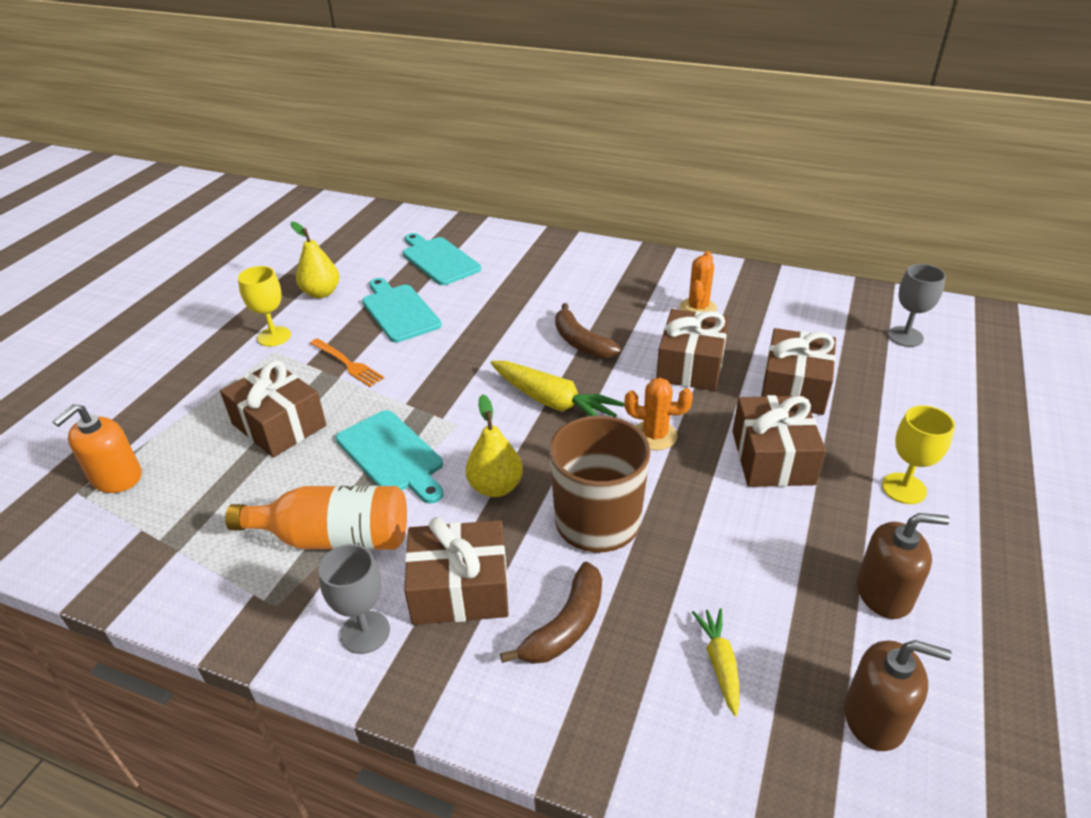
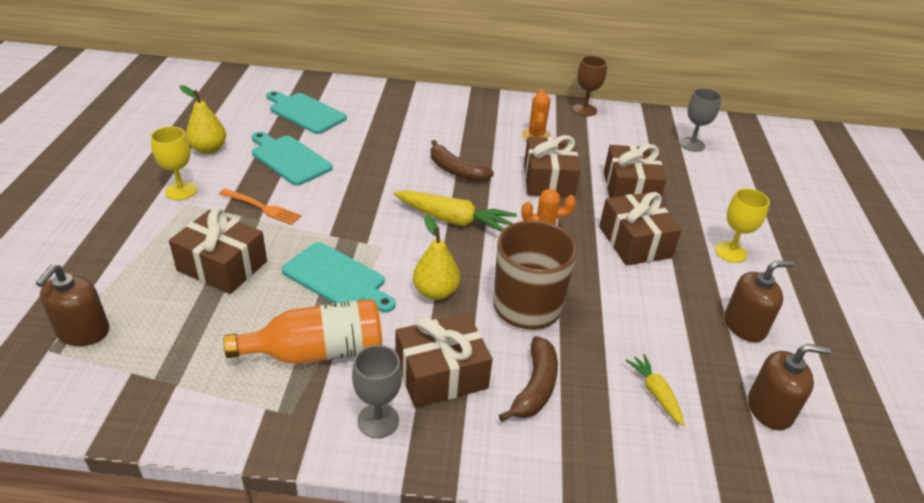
camera: 20 degrees left, 0 degrees up
orange soap dispenser [52,404,141,493] -> brown soap dispenser [36,264,109,346]
none -> brown goblet [573,56,607,116]

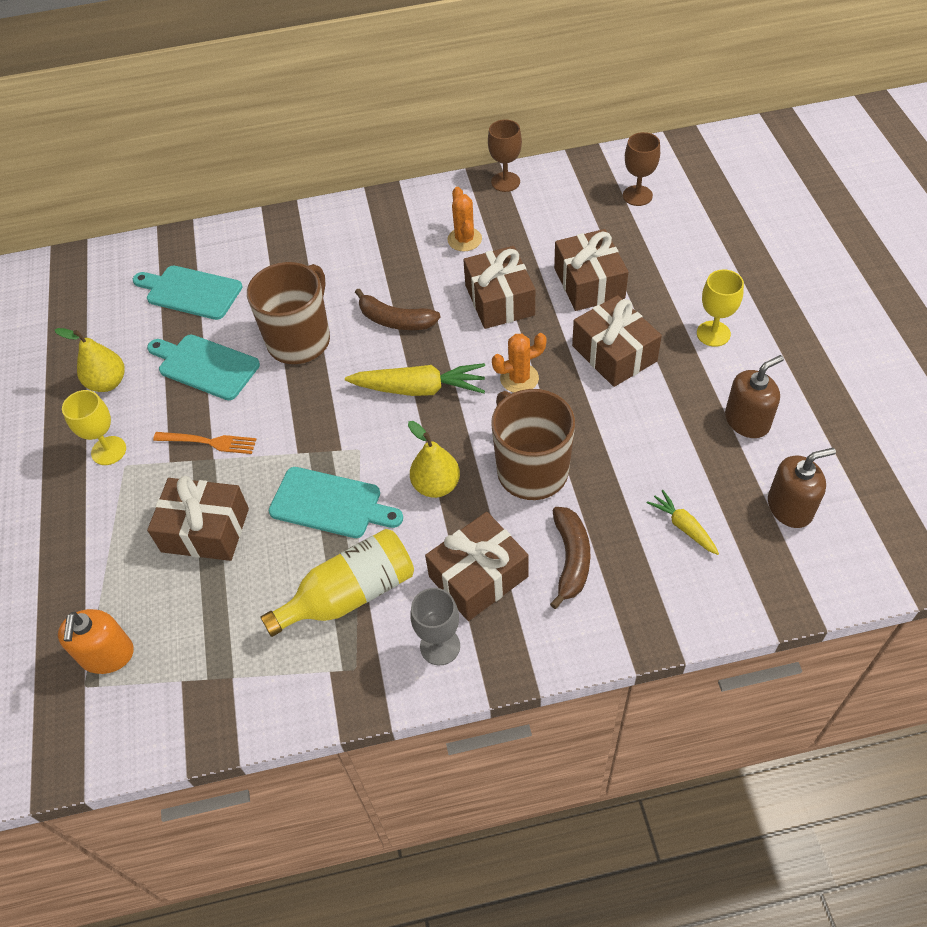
camera: 10 degrees left, 15 degrees up
brown soap dispenser [36,264,109,346] -> orange soap dispenser [58,609,134,674]
orange bottle [223,299,382,364] -> yellow bottle [261,529,414,637]
grey goblet [679,88,721,152] -> brown goblet [623,132,660,206]
none -> brown mug [247,262,330,364]

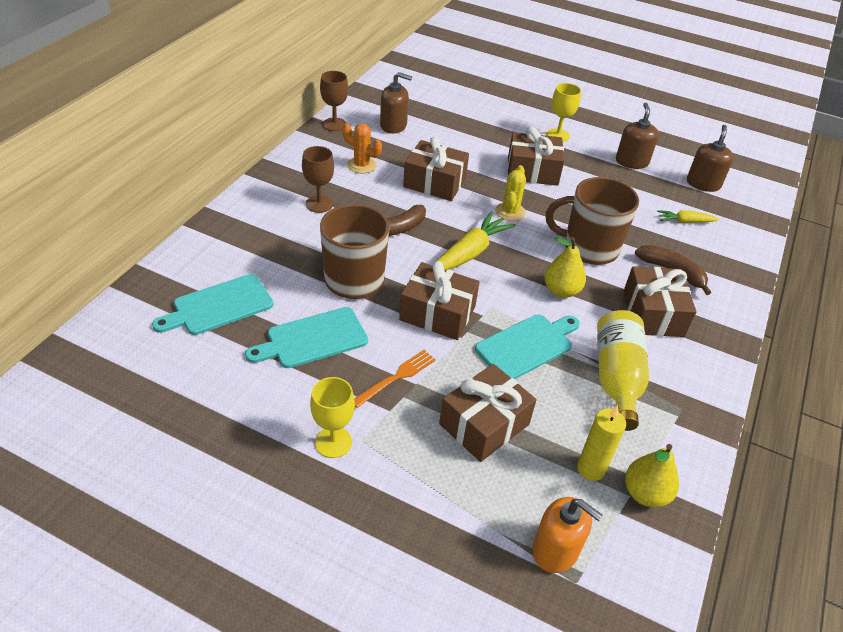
camera: 60 degrees left, 10 degrees down
yellow pear [55,328,125,392] -> yellow pear moved to [625,444,679,507]
grey goblet [410,588,460,665] -> none
orange cactus [492,333,547,393] -> yellow cactus [495,165,526,221]
brown gift [554,229,628,311] -> brown gift moved to [399,261,480,340]
brown goblet [623,132,660,206] -> brown goblet moved to [302,146,334,213]
none -> brown soap dispenser [380,72,412,134]
none -> yellow candle [577,405,626,481]

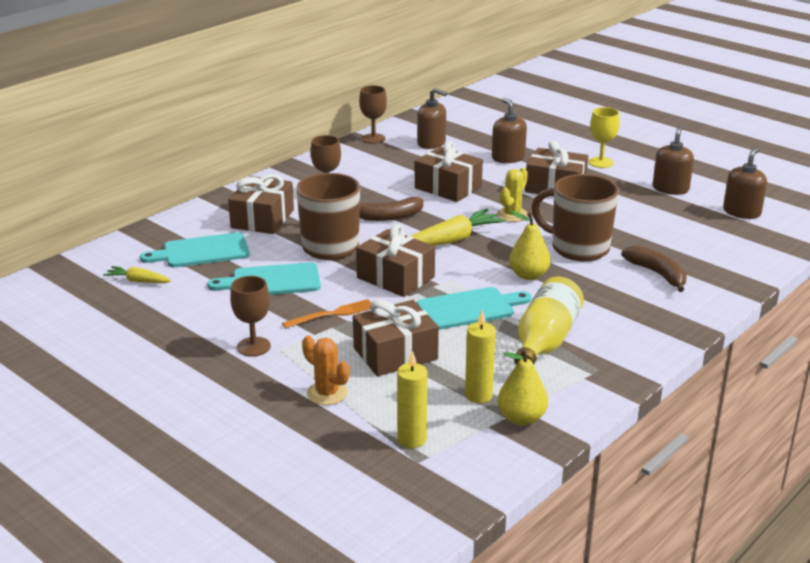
camera: 20 degrees right, 15 degrees down
yellow goblet [310,377,355,458] -> brown goblet [230,276,271,356]
orange cactus [342,124,382,174] -> orange cactus moved to [302,336,350,405]
orange soap dispenser [532,497,603,573] -> yellow candle [397,351,427,448]
brown gift [623,266,696,337] -> brown gift moved to [228,174,294,234]
yellow carrot [657,210,719,223] -> yellow carrot moved to [103,266,171,283]
none -> brown soap dispenser [492,98,527,163]

